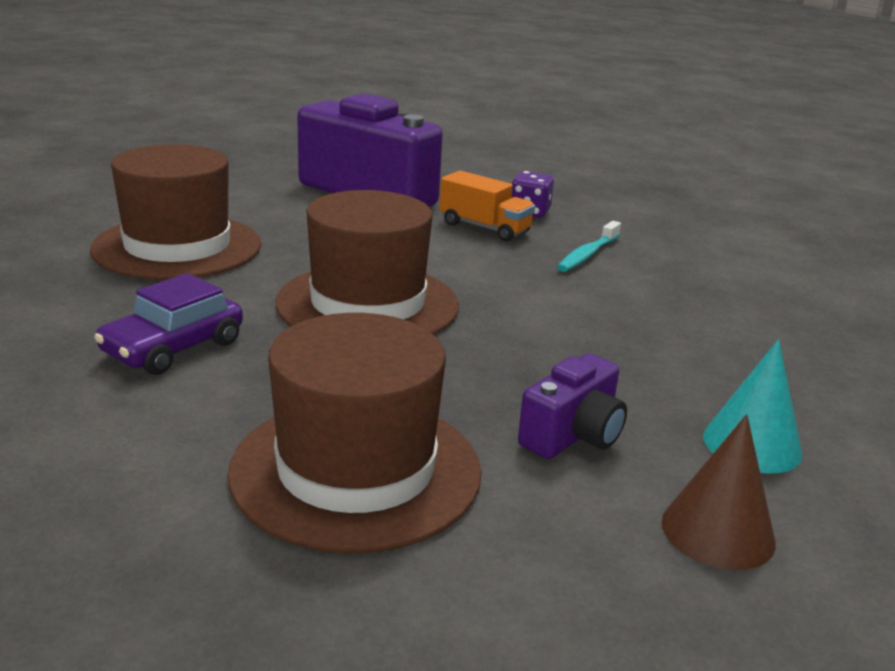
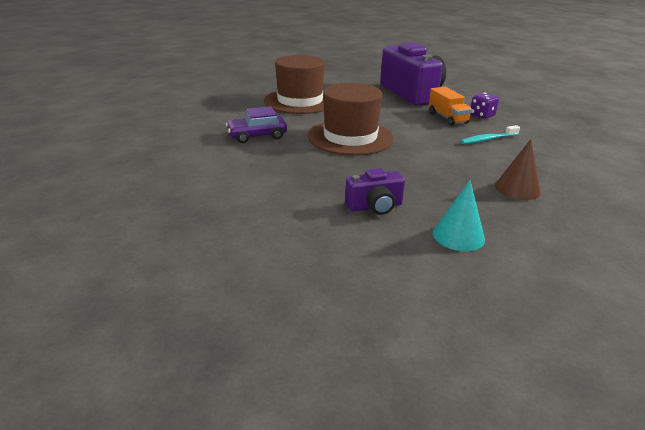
camera: 35 degrees right, 5 degrees up
brown hat [227,313,481,553] -> none
brown cone [662,414,776,570] -> brown cone moved to [495,139,541,200]

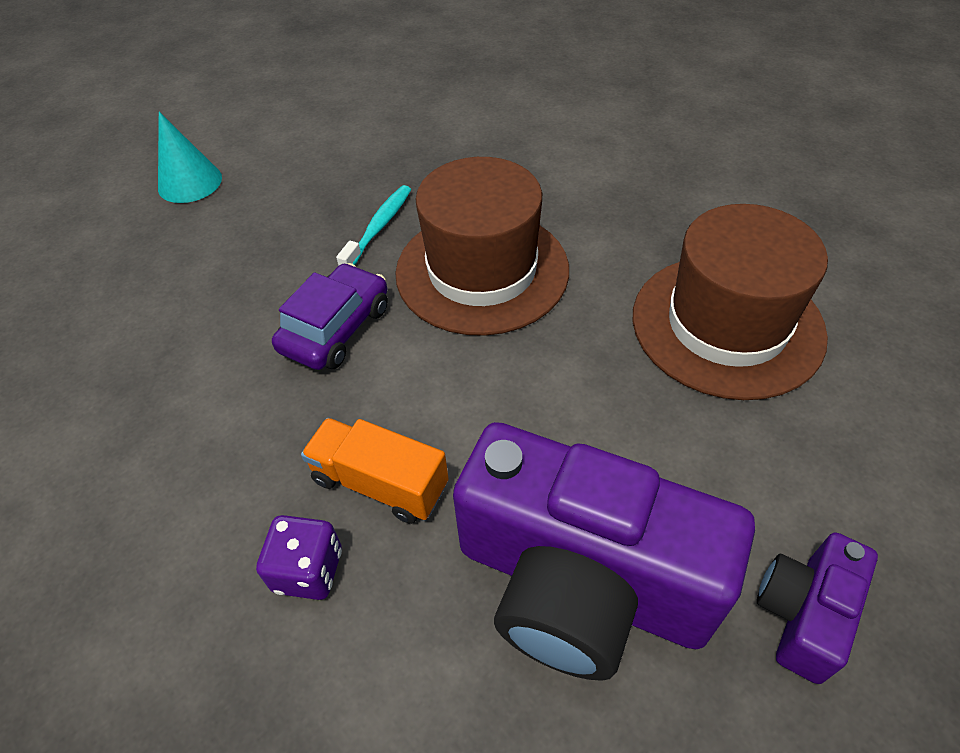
camera: 140 degrees right, 20 degrees up
purple car [226,106,287,143] -> purple car moved to [272,263,388,370]
purple camera [345,168,405,215] -> purple camera moved to [757,532,878,684]
turquoise toothbrush [461,125,520,144] -> turquoise toothbrush moved to [336,185,411,266]
brown cone [495,139,541,200] -> none

